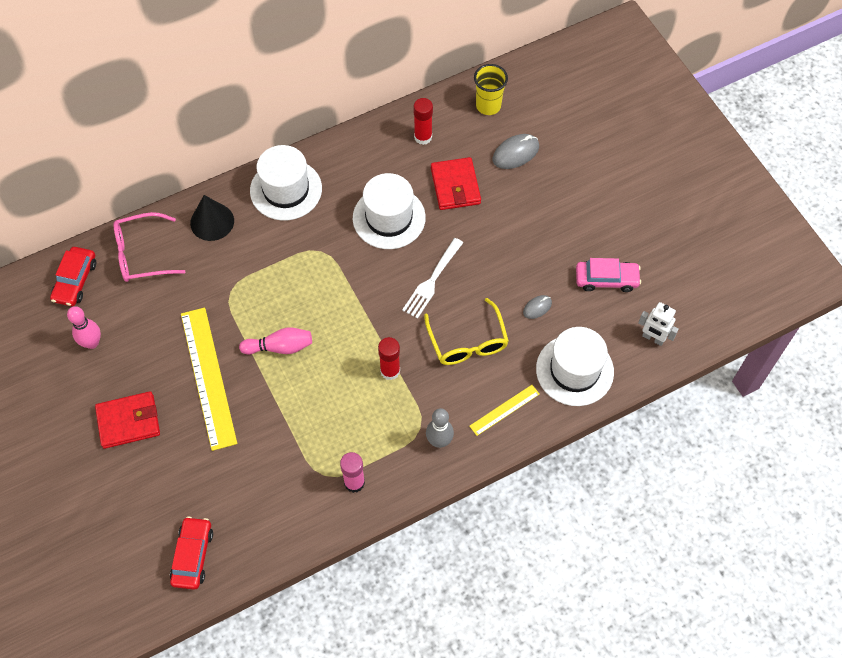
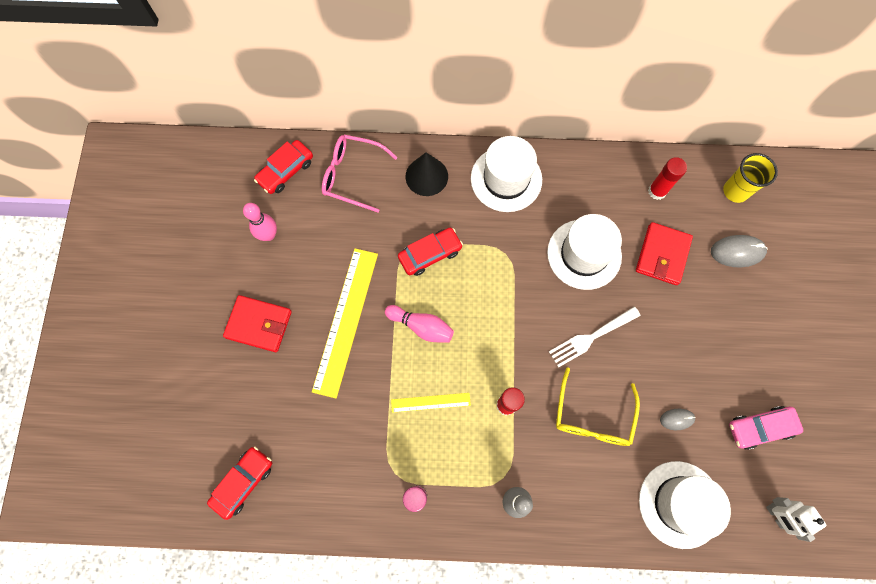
camera: 30 degrees right, 10 degrees up
yellow ruler [469,385,540,436] -> yellow ruler moved to [391,393,471,413]
pink car [576,258,641,292] -> pink car turned 135 degrees clockwise [729,406,803,450]
none -> red car [398,227,463,276]

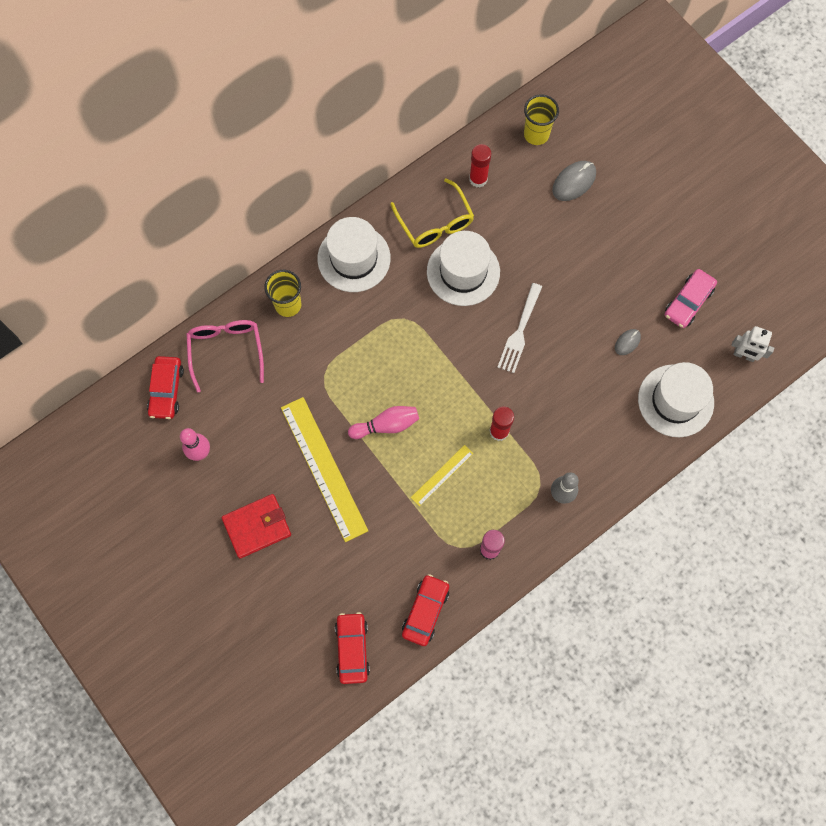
camera: 40 degrees left, 0 degrees up
pink glasses [322,135,397,213] -> pink glasses turned 105 degrees clockwise [186,320,264,392]
red car [398,227,463,276] -> red car moved to [402,574,449,646]
black cone [405,153,448,196] -> yellow cup [264,270,301,317]
yellow glasses [556,367,640,446] -> yellow glasses moved to [390,178,474,248]
red wallet [636,222,693,285] -> none

